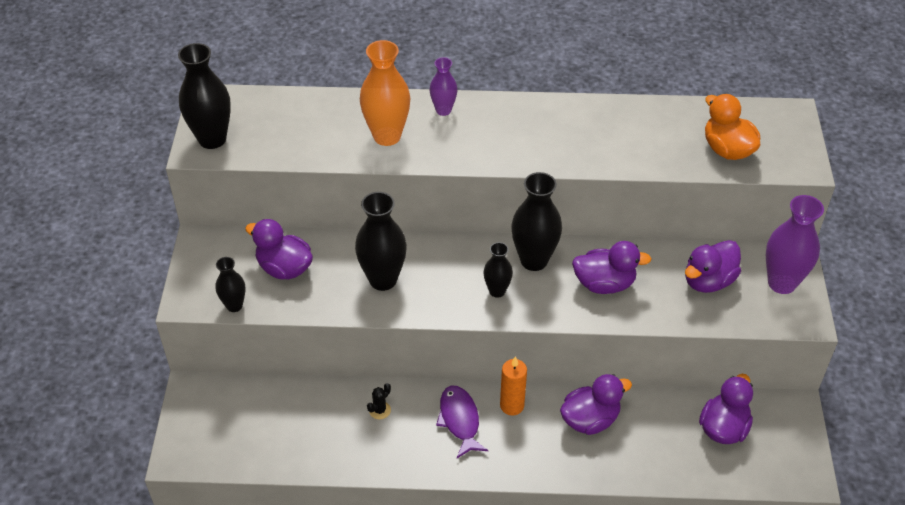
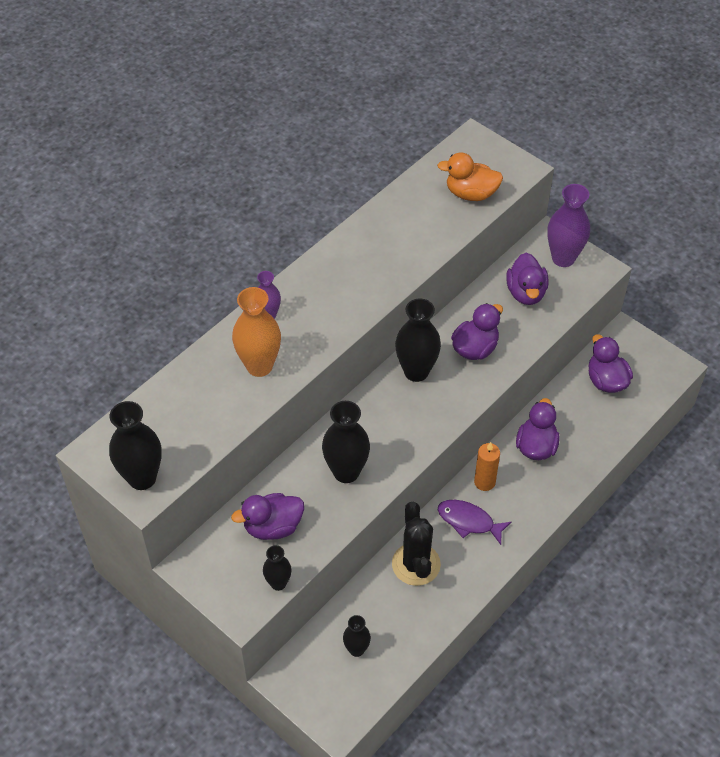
camera: 50 degrees left, 5 degrees up
black cactus [367,383,391,419] -> black cactus [392,502,441,586], size x2.43
black vase [483,242,513,298] -> black vase moved to [343,615,371,657]

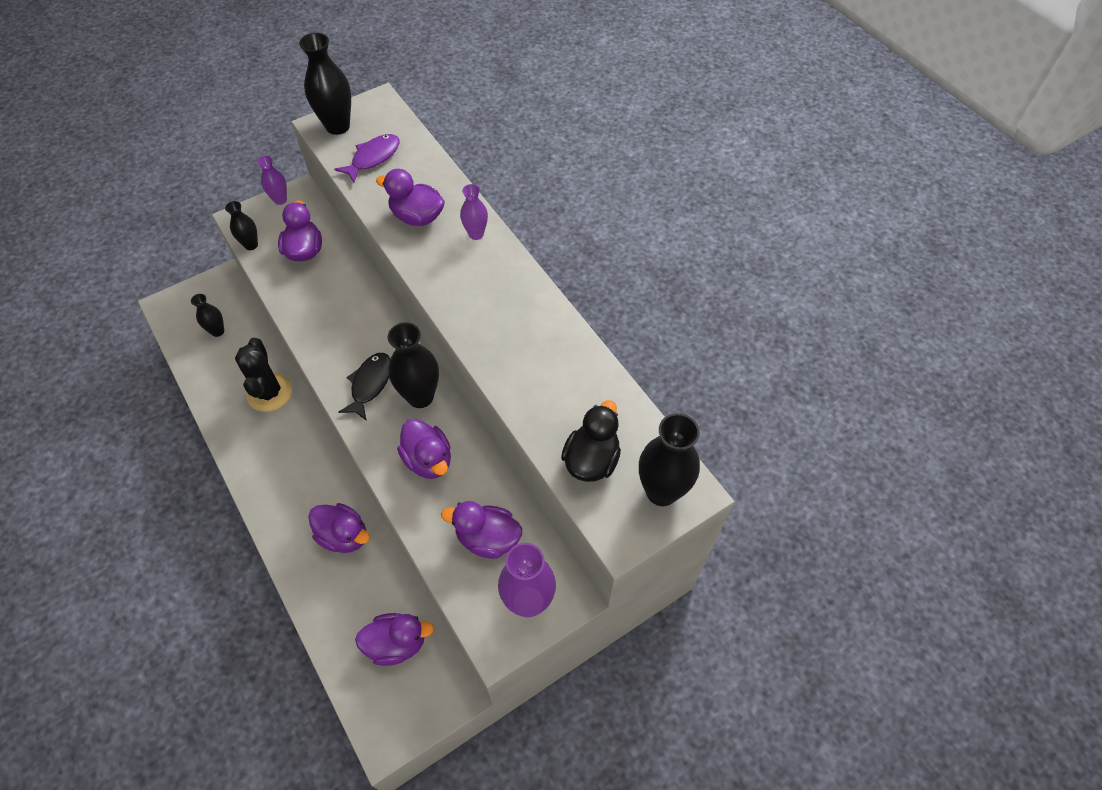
camera: 105 degrees right, 5 degrees up
orange vase [232,287,281,377] -> purple duck [376,169,445,226]
black vase [322,401,370,483] -> black vase moved to [639,413,700,506]
black cactus [392,502,441,586] -> black cactus turned 75 degrees clockwise [235,338,292,412]
orange duck [437,153,503,201] -> black duck [561,400,621,482]
purple fish [438,500,512,545] -> purple fish moved to [334,134,400,183]
orange candle [474,442,500,491] -> none
none -> purple vase [257,155,287,205]
none -> black fish [339,353,390,421]

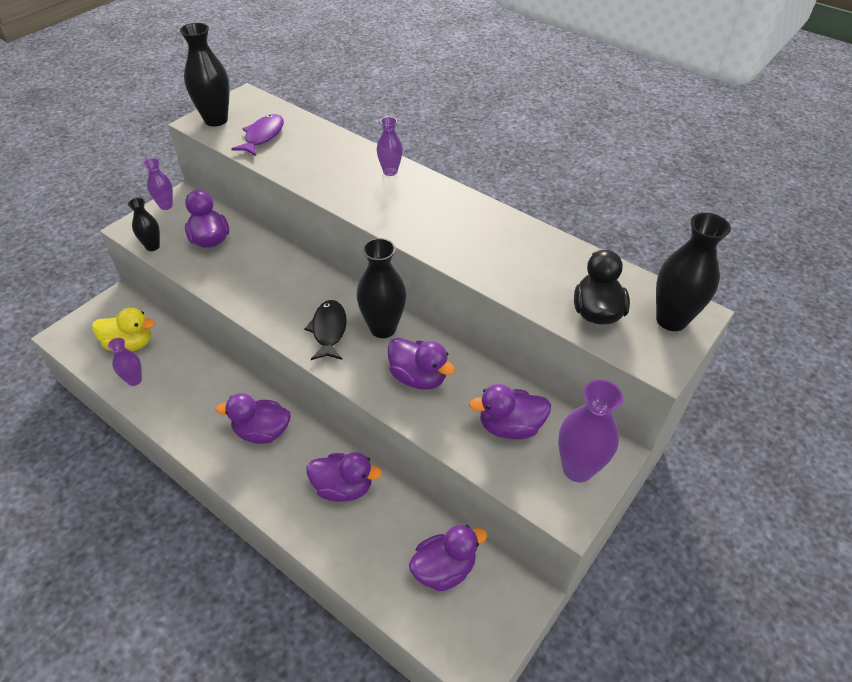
camera: 20 degrees left, 10 degrees down
black vase [191,294,224,337] -> yellow duck [92,308,155,351]
black cactus [235,338,292,412] -> none
purple duck [376,169,445,226] -> purple duck moved to [216,393,291,444]
none -> purple vase [108,338,142,386]

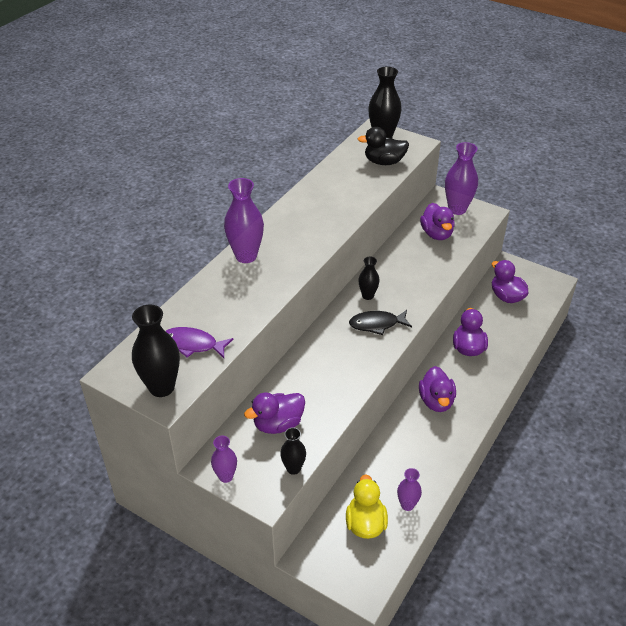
camera: 95 degrees left, 5 degrees down
black vase [356,238,406,338] -> black vase [358,257,380,300], size x0.57
purple vase [377,117,403,176] -> purple vase [224,178,264,263], size x1.75
purple duck [388,338,455,390] -> none

